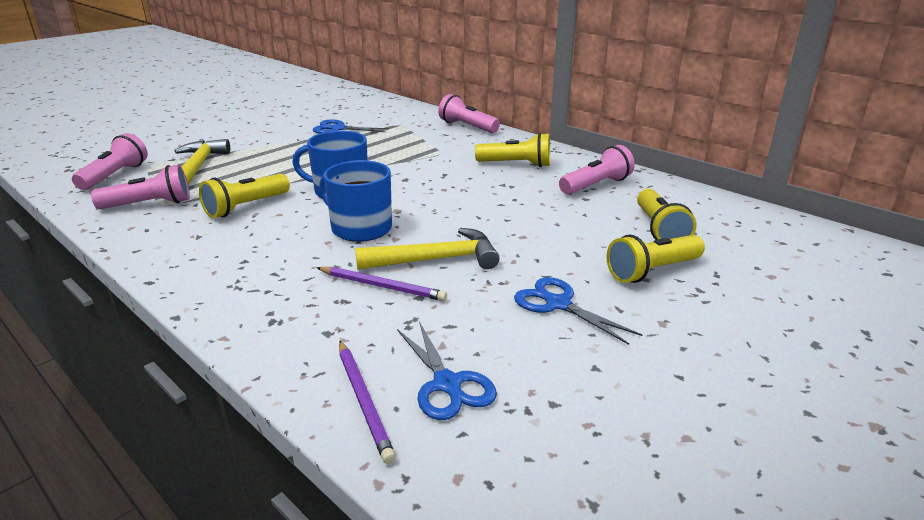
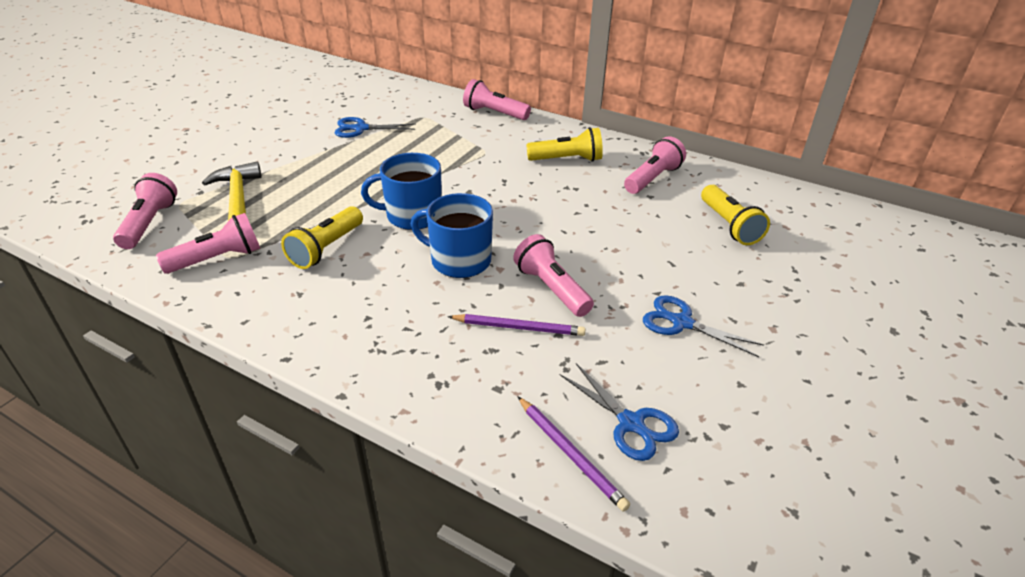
camera: 15 degrees left, 10 degrees up
yellow hammer [355,228,500,270] -> pink flashlight [513,234,594,317]
yellow flashlight [606,235,705,283] -> none

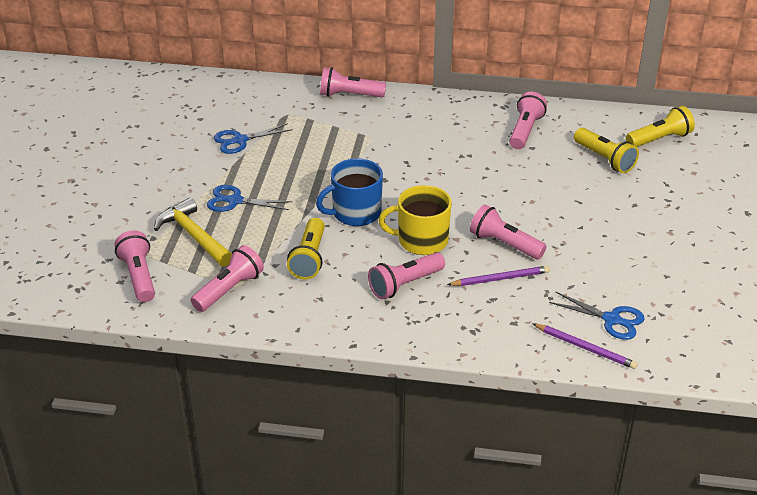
camera: 20 degrees left, 0 degrees up
blue mug [411,193,493,278] -> yellow mug [379,185,452,255]
yellow flashlight [527,127,603,162] -> yellow flashlight moved to [626,106,695,147]
blue scissors [643,295,764,357] -> blue scissors moved to [207,185,292,212]
none -> pink flashlight [368,252,445,299]

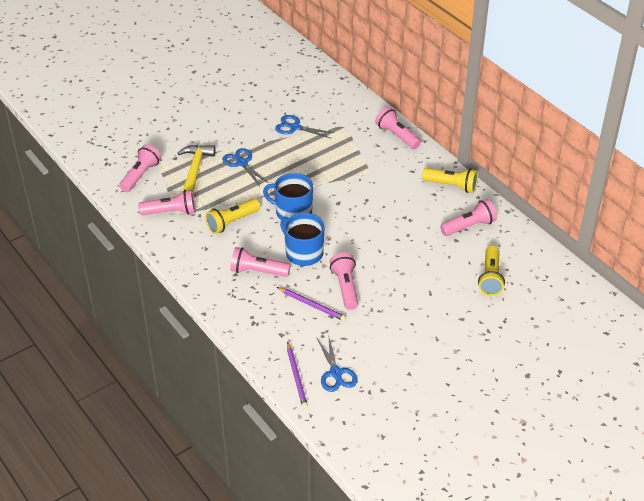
camera: 45 degrees right, 5 degrees up
yellow mug [379,185,452,255] -> blue mug [280,213,324,266]
yellow flashlight [626,106,695,147] -> yellow flashlight moved to [422,168,478,193]

